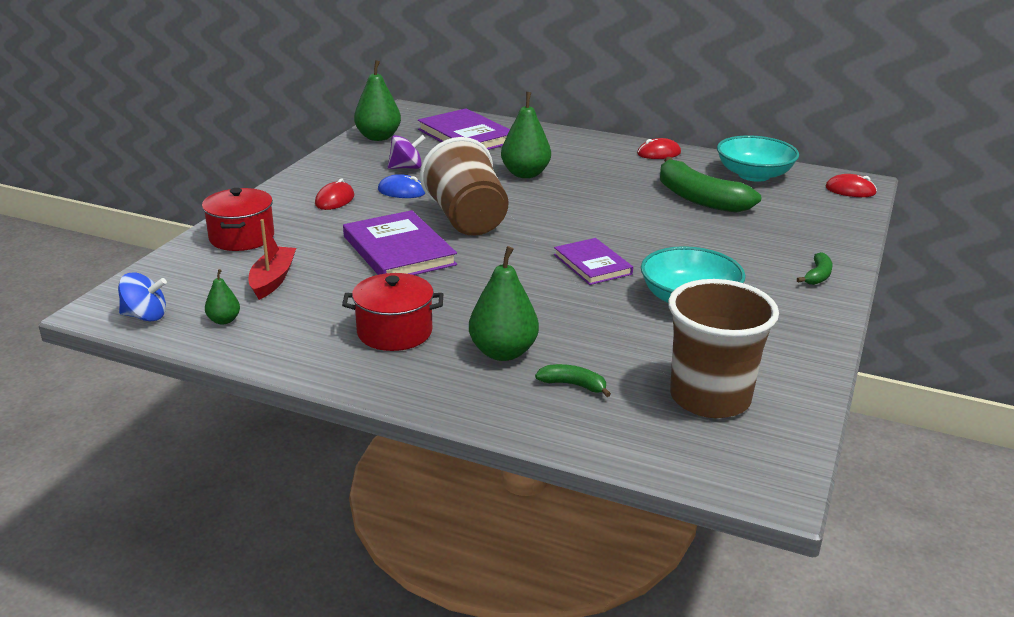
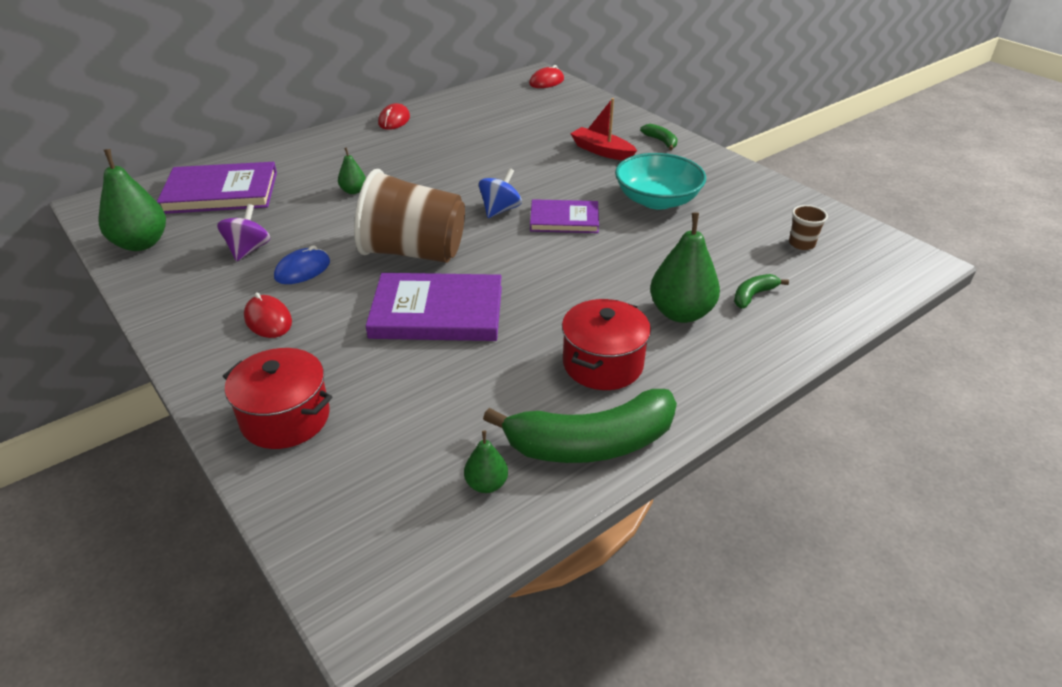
camera: 60 degrees left, 10 degrees up
blue spinning top [118,273,167,321] -> blue spinning top moved to [479,168,522,218]
red boat [249,219,296,300] -> red boat moved to [570,98,637,161]
green pear [501,92,551,178] -> green pear [338,147,366,194], size x0.51
green banana [660,157,761,213] -> green banana moved to [483,389,677,463]
brown cup [668,279,779,418] -> brown cup [789,205,828,250], size x0.40
turquoise bowl [717,135,799,182] -> none

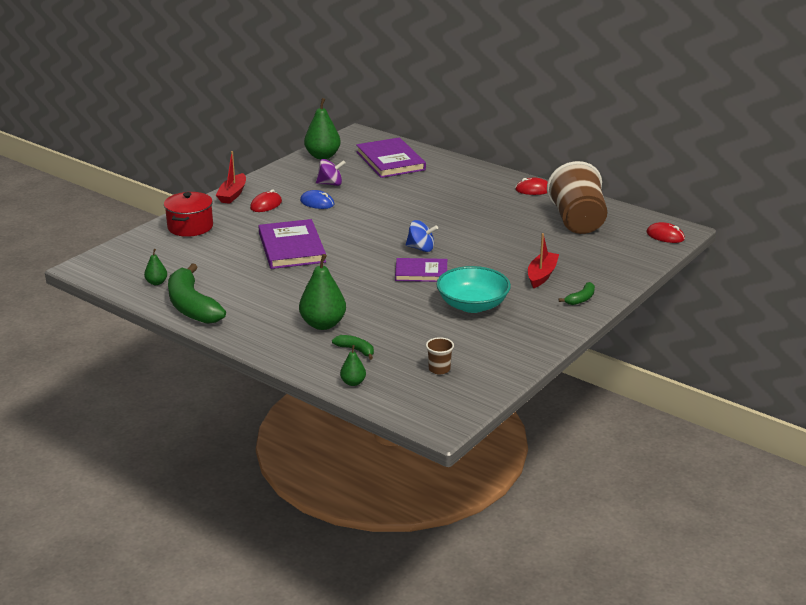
camera: 75 degrees right, 10 degrees down
green pear [338,147,366,194] -> green pear moved to [340,345,366,386]
brown cup [354,169,465,263] -> brown cup moved to [547,161,607,234]
purple book [530,199,599,233] -> purple book turned 75 degrees counterclockwise [395,258,447,282]
red pot [562,299,651,390] -> none
none -> red boat [216,151,246,204]

